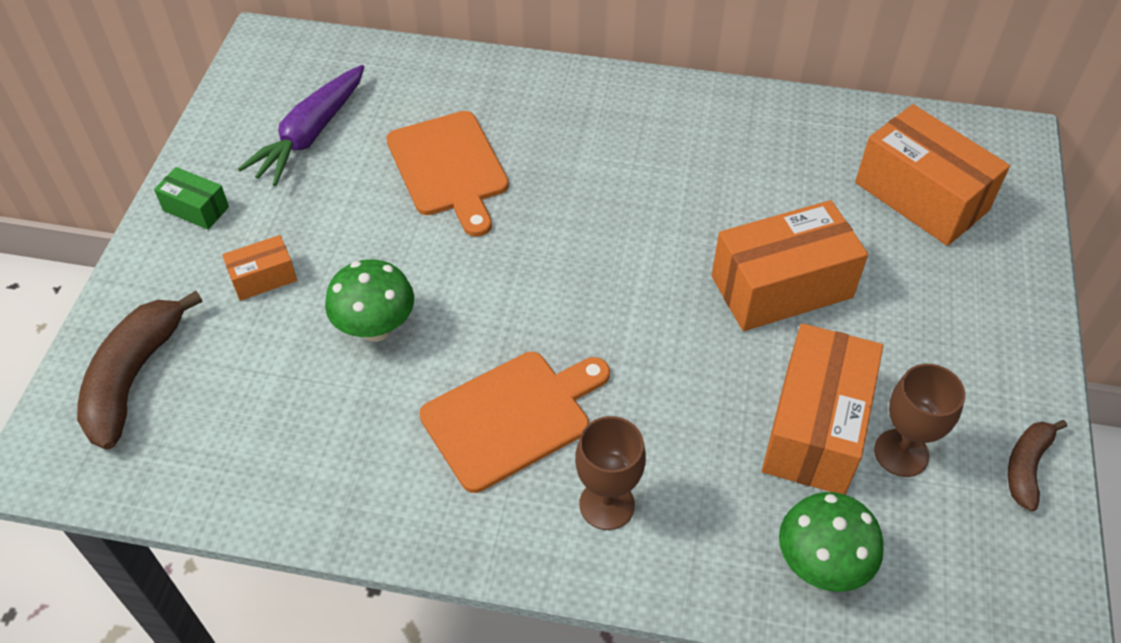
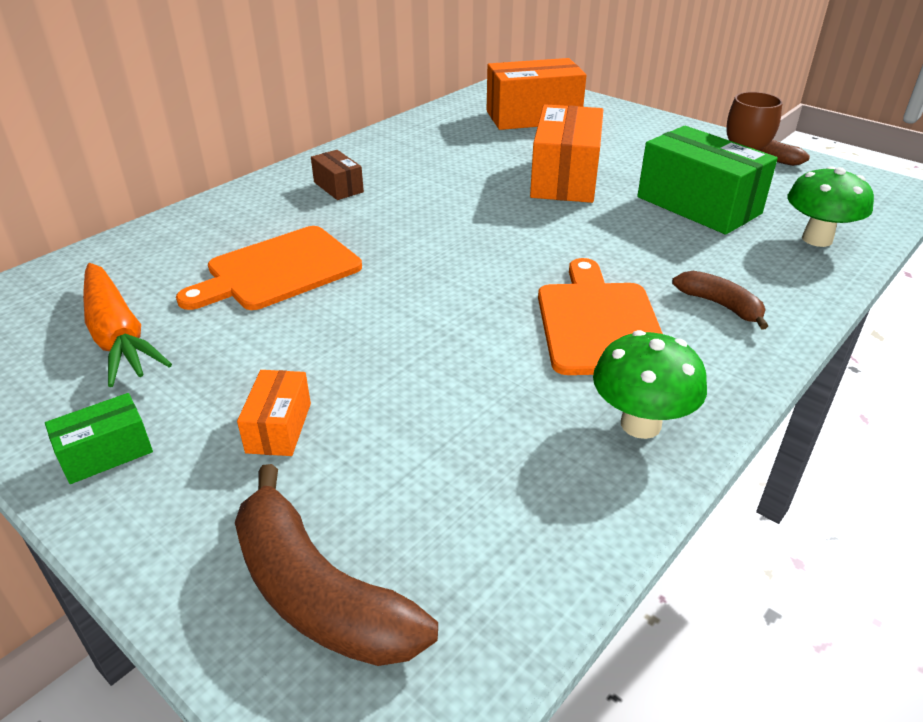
camera: 60 degrees left, 15 degrees down
purple carrot [238,65,365,186] -> orange carrot [83,263,172,387]
green mushroom [325,259,414,342] -> green mushroom moved to [593,330,707,439]
orange cutting board [386,111,509,237] -> orange cutting board turned 135 degrees clockwise [176,226,362,310]
brown goblet [575,416,646,530] -> brown banana [672,271,768,330]
orange box [762,323,883,494] -> green box [637,126,778,235]
none -> brown box [311,150,364,200]

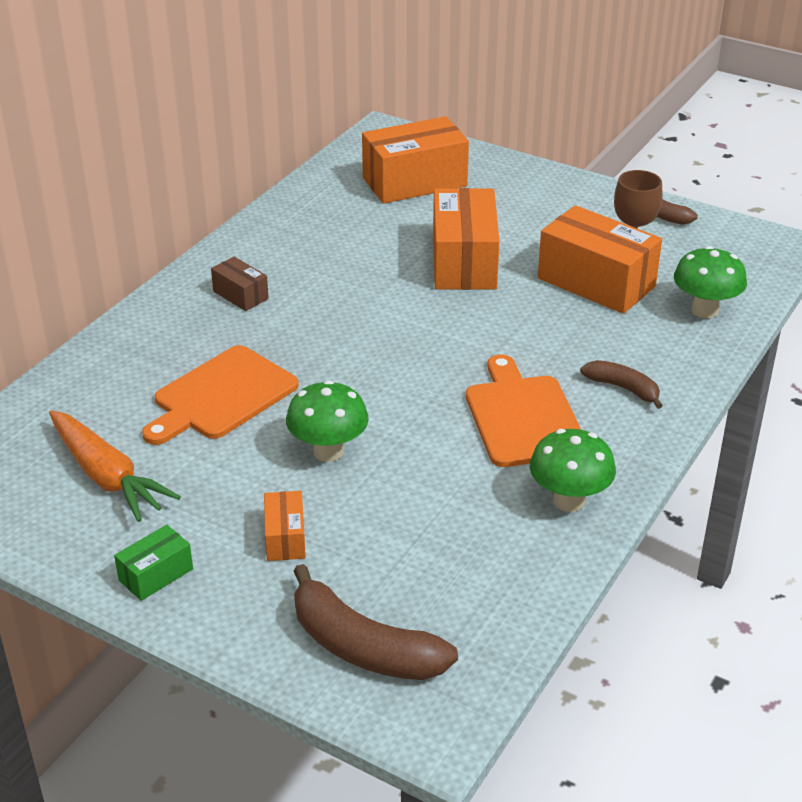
camera: 10 degrees left, 0 degrees up
green box [637,126,778,235] -> orange box [538,205,662,314]
none -> green mushroom [286,380,369,462]

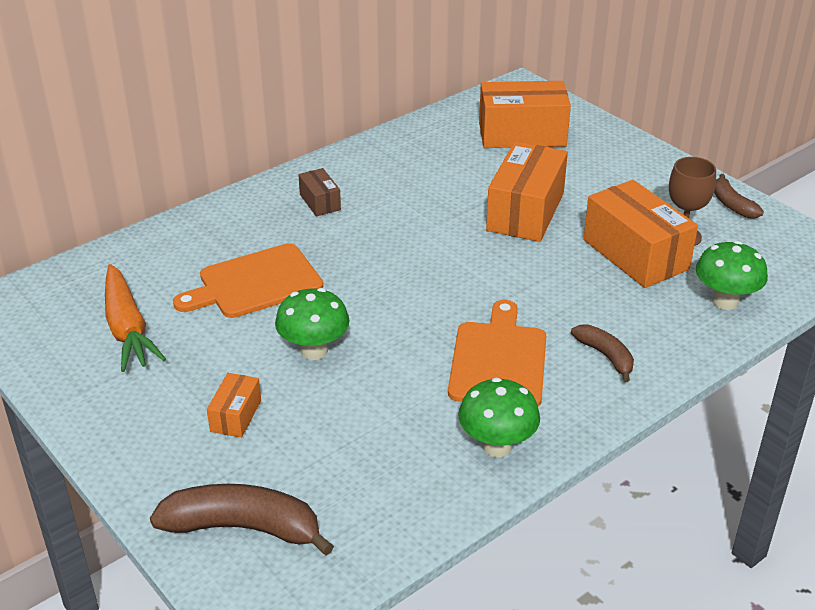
camera: 20 degrees right, 0 degrees up
green box [114,525,193,601] -> none
brown banana [294,564,458,680] -> brown banana turned 135 degrees clockwise [150,484,334,556]

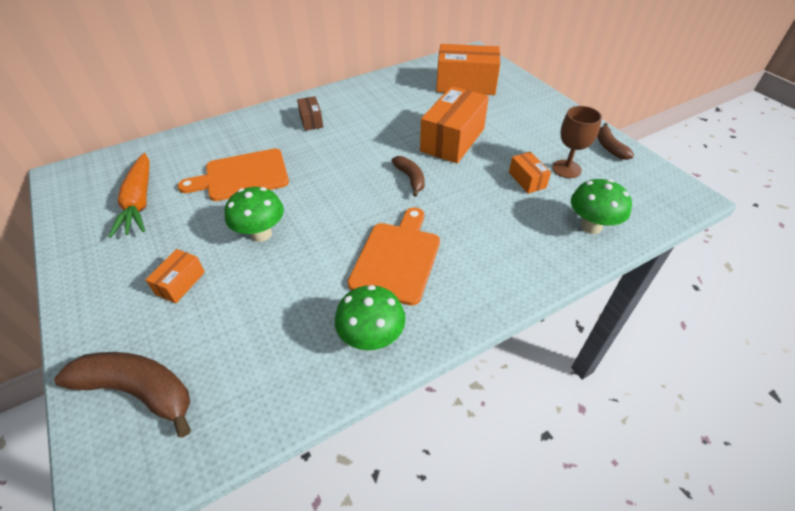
camera: 10 degrees right, 10 degrees up
brown banana [571,324,634,382] -> brown banana moved to [391,156,425,197]
orange box [583,180,698,288] -> orange box [509,152,551,194], size x0.49

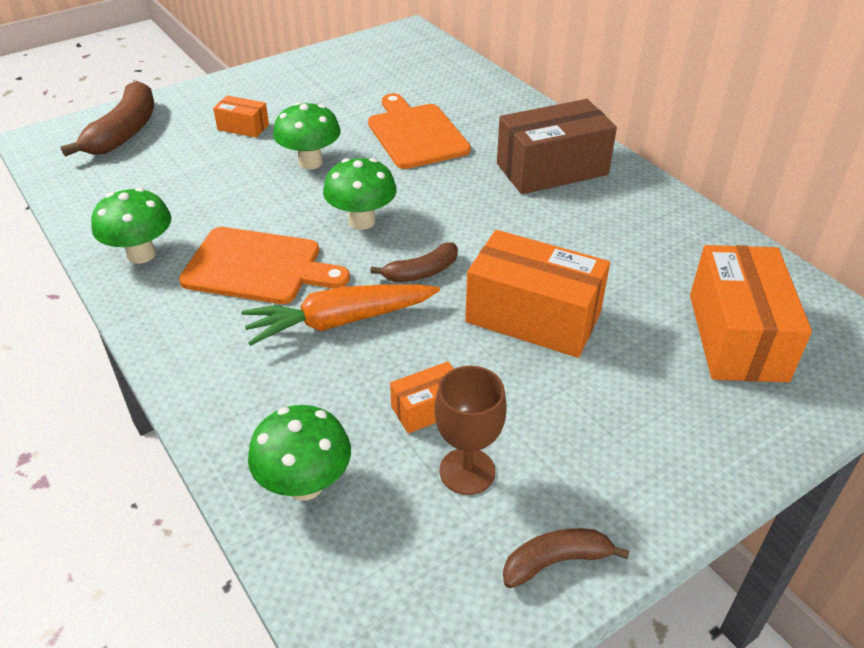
camera: 85 degrees right, 5 degrees down
orange carrot [108,153,150,238] -> orange carrot moved to [241,284,440,346]
brown box [297,96,323,131] -> brown box [497,99,617,194], size x2.05
none -> green mushroom [323,158,397,230]

